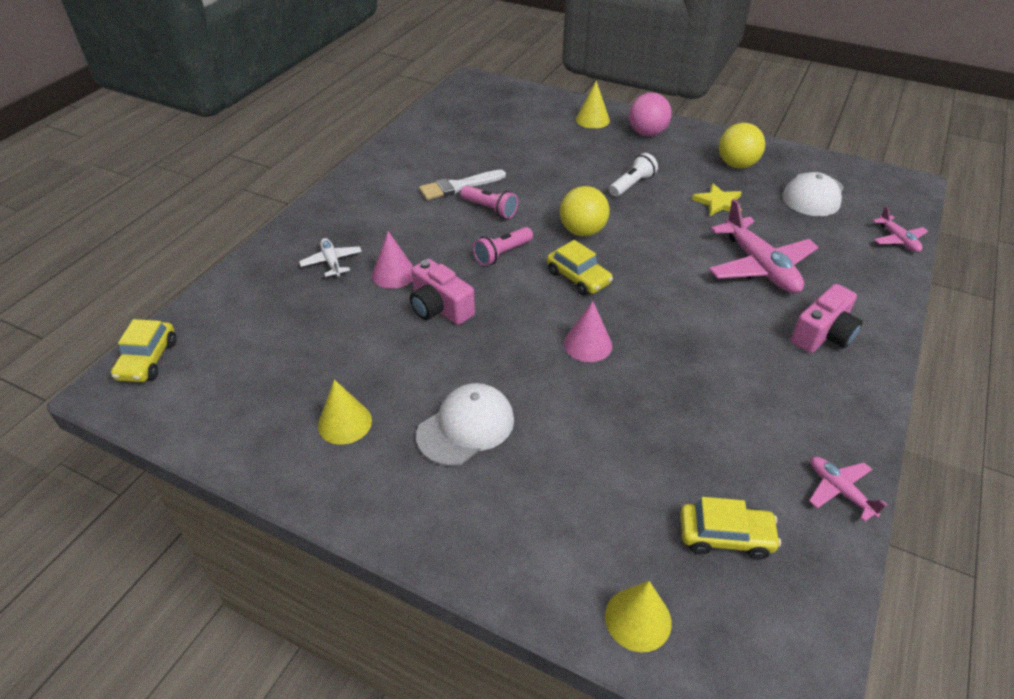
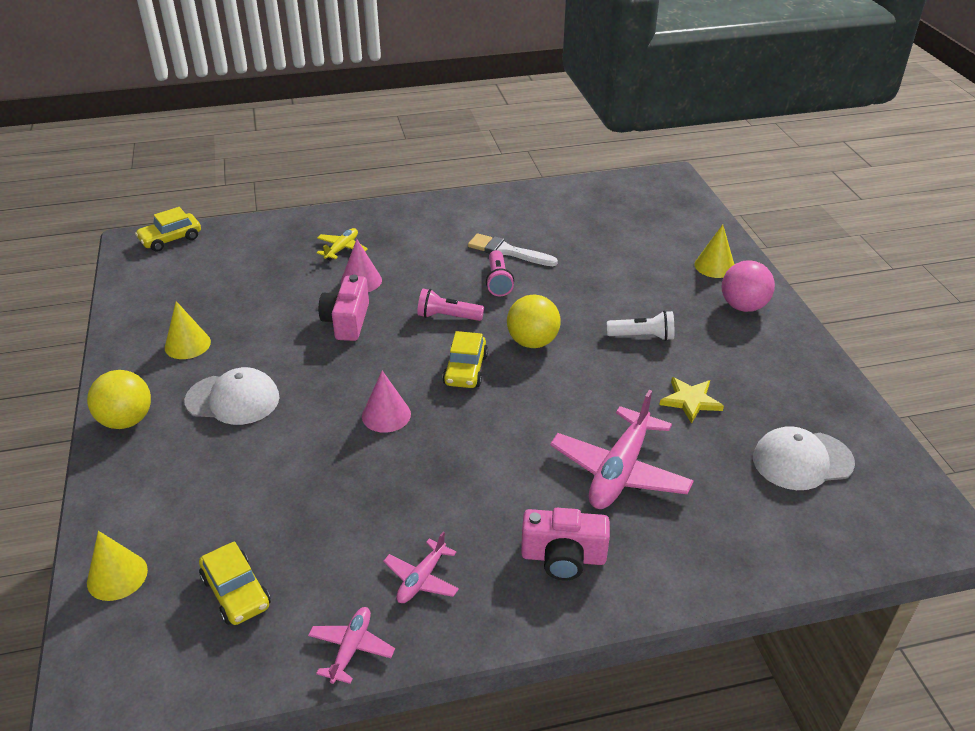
camera: 50 degrees right, 5 degrees down
white plane [299,238,362,277] -> yellow plane [317,228,368,260]
yellow ball [719,123,765,169] -> yellow ball moved to [87,370,151,429]
pink plane [873,206,928,252] -> pink plane moved to [383,532,459,603]

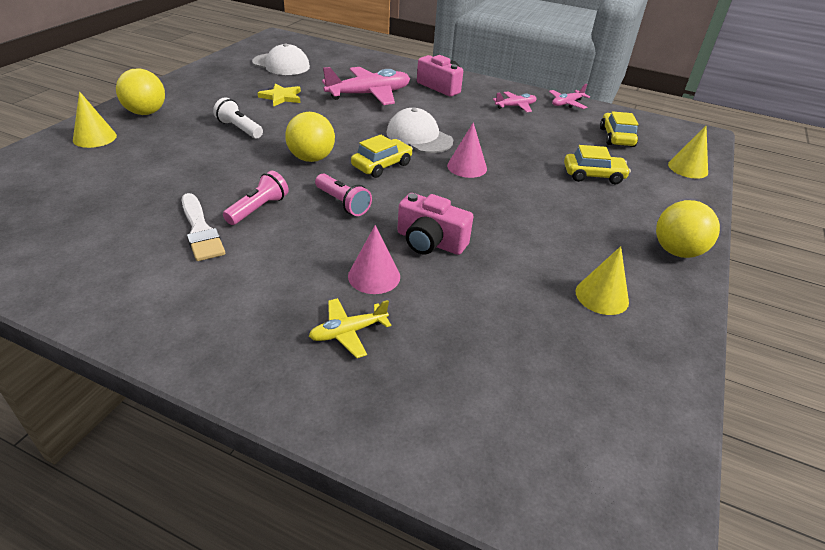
camera: 145 degrees left, 0 degrees up
yellow car [135,207,201,252] -> yellow car moved to [564,145,631,184]
white cap [184,367,280,425] -> white cap moved to [386,108,453,153]
pink camera [319,275,369,341] -> pink camera turned 75 degrees clockwise [397,193,474,255]
pink ball [722,260,775,312] -> yellow ball [116,68,165,115]

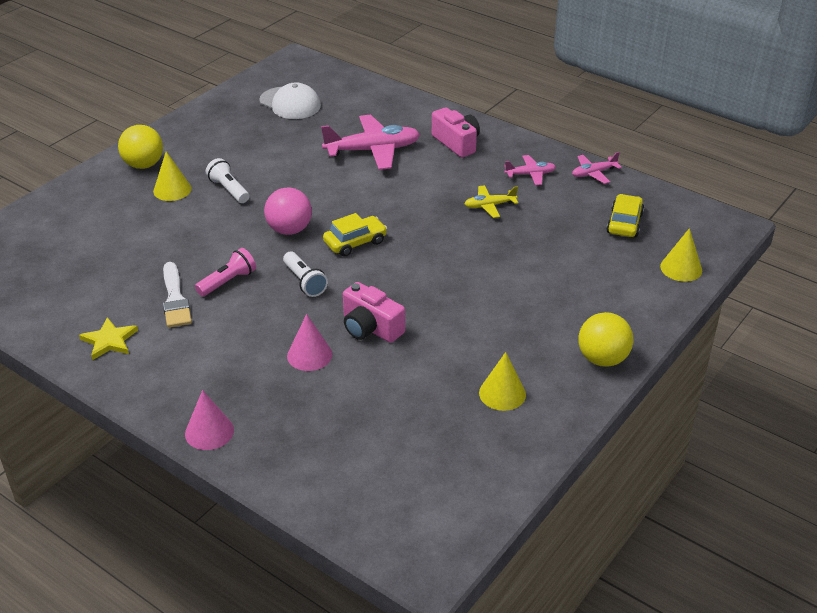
camera: 15 degrees right, 0 degrees up
yellow cone [73,91,117,148] -> yellow cone moved to [153,152,192,201]
yellow star [258,83,301,107] -> yellow star moved to [79,317,138,360]
yellow ball [285,112,335,162] -> pink ball [264,187,312,235]
yellow plane [309,298,391,358] -> yellow plane moved to [464,185,518,218]
pink flashlight [315,174,372,216] -> white flashlight [283,252,328,297]
white cap [386,108,453,153] -> none
pink cone [447,122,487,178] -> pink cone moved to [185,390,234,450]
yellow car [564,145,631,184] -> none

